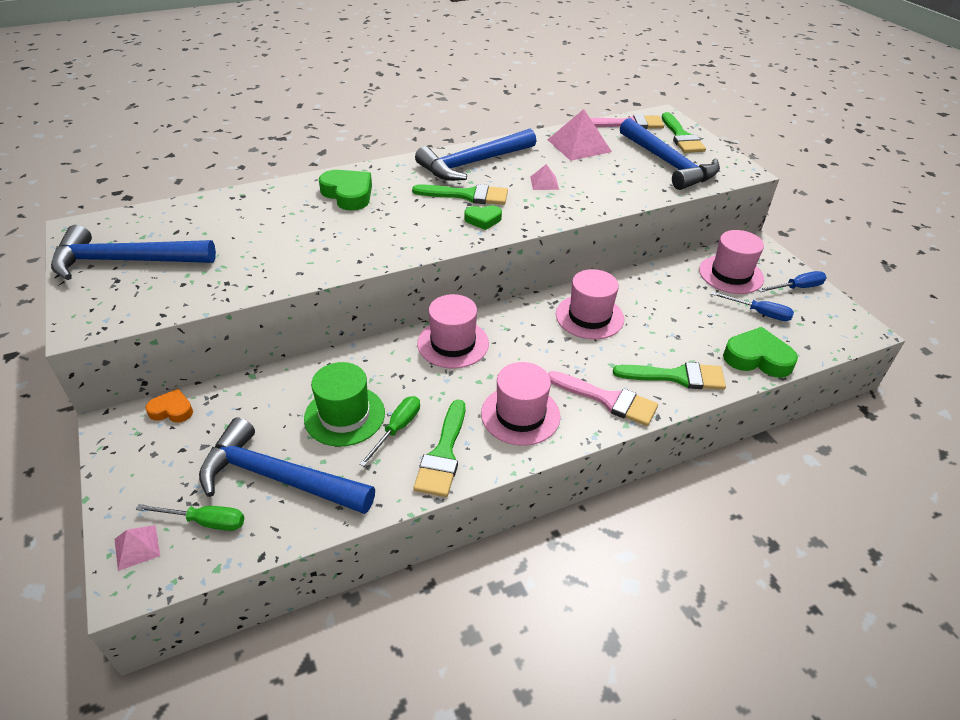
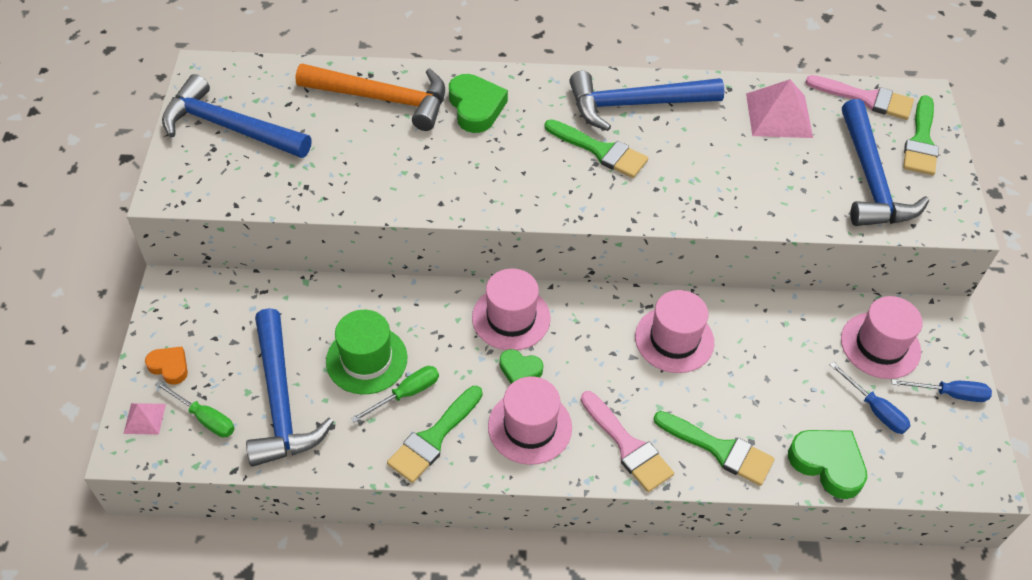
camera: 25 degrees right, 10 degrees up
orange heart [145,389,193,423] -> orange heart moved to [145,347,188,385]
blue hammer [199,417,375,514] -> blue hammer turned 150 degrees counterclockwise [246,308,334,467]
green heart [464,205,502,230] -> green heart moved to [500,349,543,384]
pink pyramid [530,164,559,190] -> none
none -> orange hammer [296,64,445,131]

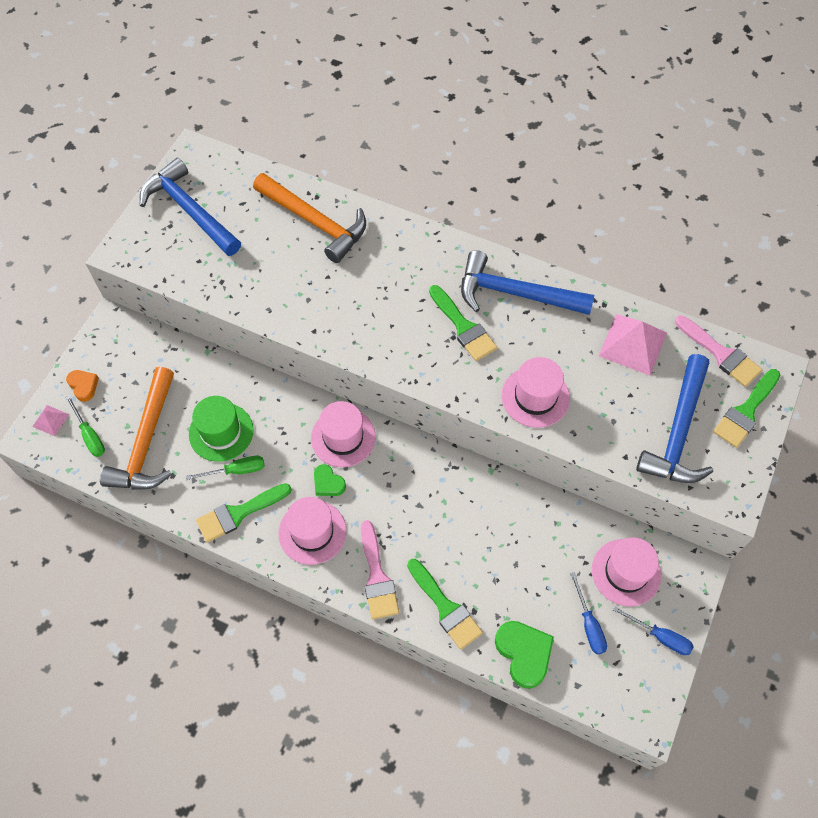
camera: 25 degrees right, 10 degrees up
blue hammer [246,308,334,467] -> orange hammer [100,367,174,490]
green heart [449,74,508,133] -> none
pink hat [635,290,714,373] -> pink hat moved to [502,357,570,428]

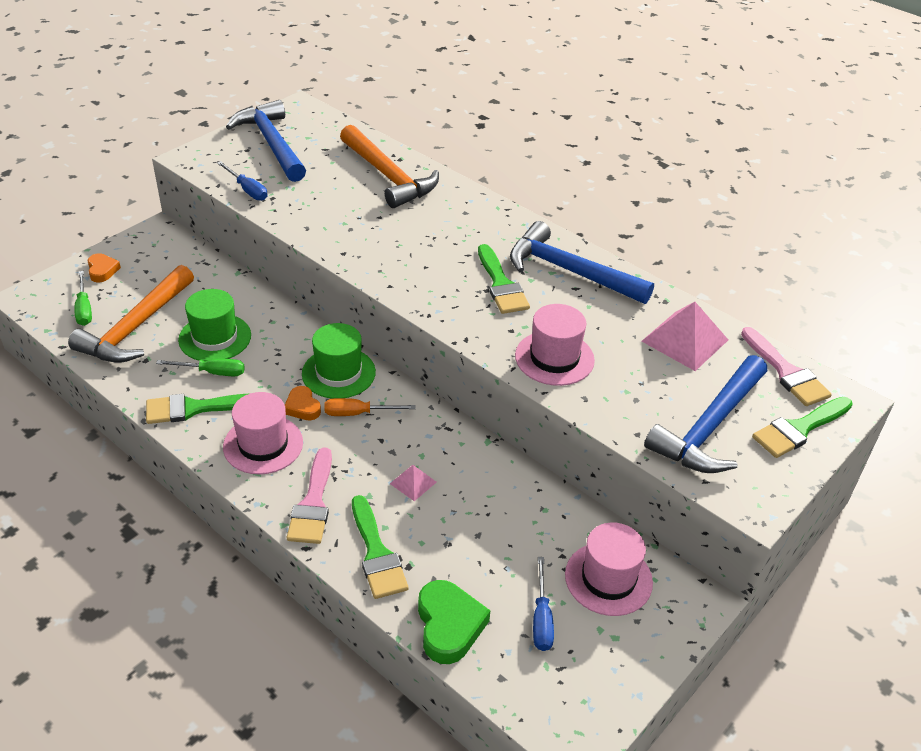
camera: 15 degrees right, 20 degrees down
pink pyramid [32,405,69,436] -> pink pyramid moved to [390,465,437,501]
pink hat [311,401,376,467] -> green hat [302,323,376,398]
green heart [314,464,346,496] -> orange heart [285,386,321,420]
blue screwdriver [613,606,694,655] -> blue screwdriver moved to [217,161,267,201]
none -> orange screwdriver [324,398,416,416]

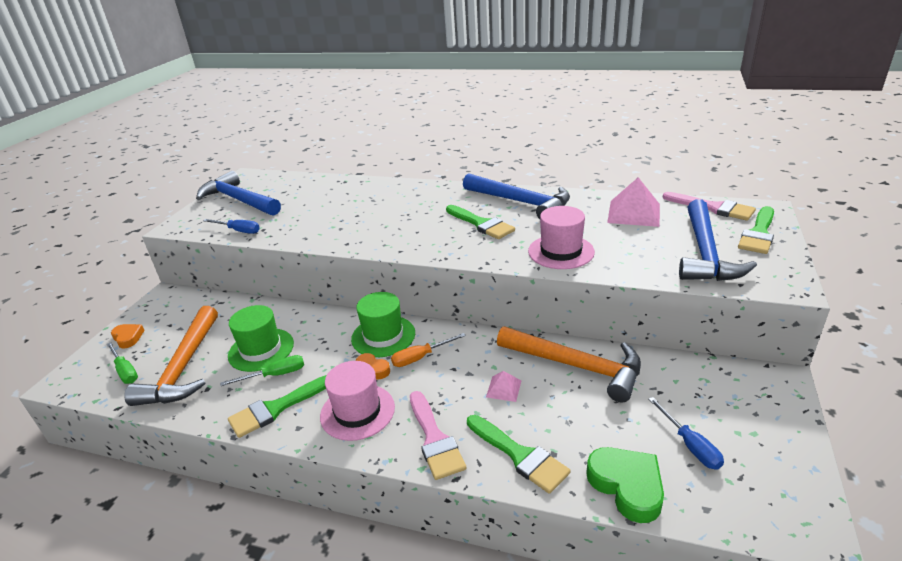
camera: 20 degrees left, 10 degrees down
orange hammer [340,125,439,208] -> orange hammer moved to [497,326,641,402]
blue hammer [510,221,654,304] -> blue hammer turned 150 degrees counterclockwise [463,173,570,219]
pink hat [565,522,653,616] -> none

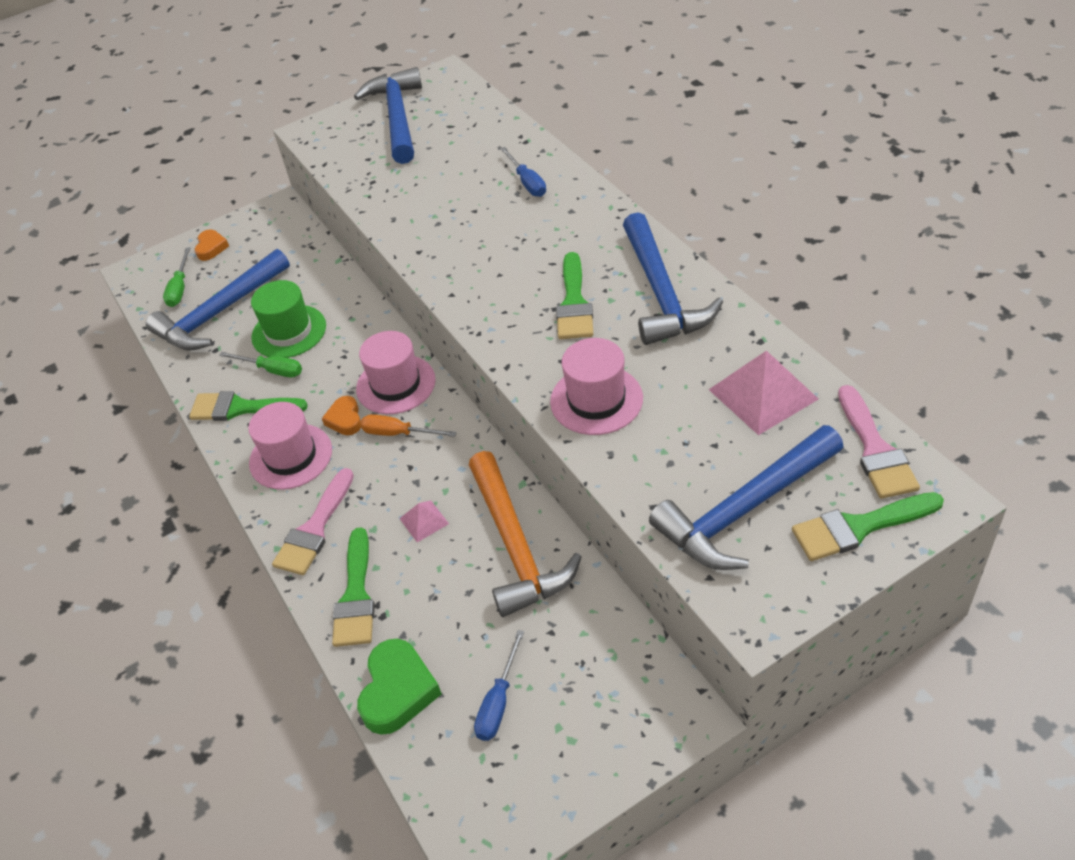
camera: 45 degrees right, 15 degrees up
orange hammer [124,306,218,406] -> blue hammer [146,249,290,351]
blue screwdriver [203,219,260,234] -> blue screwdriver moved to [500,147,546,197]
green hat [351,292,415,357] -> pink hat [356,331,436,414]

